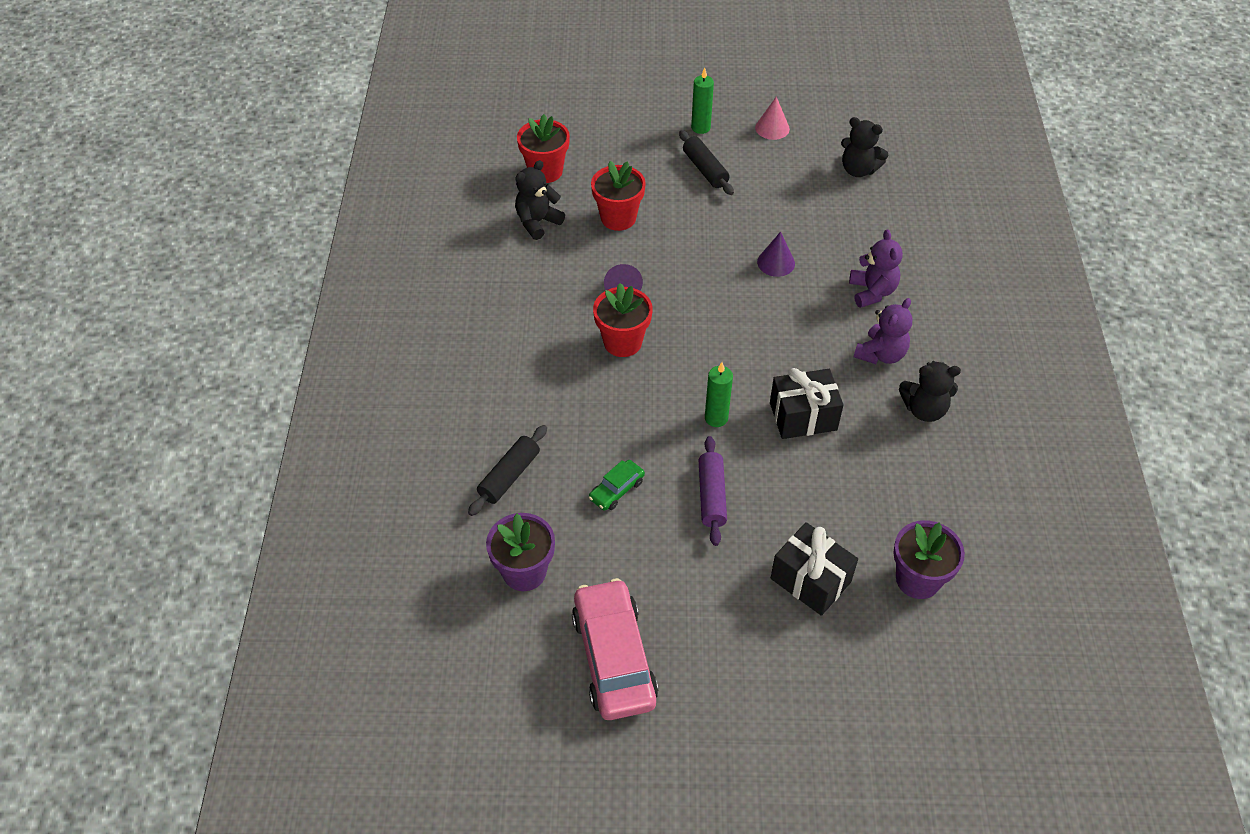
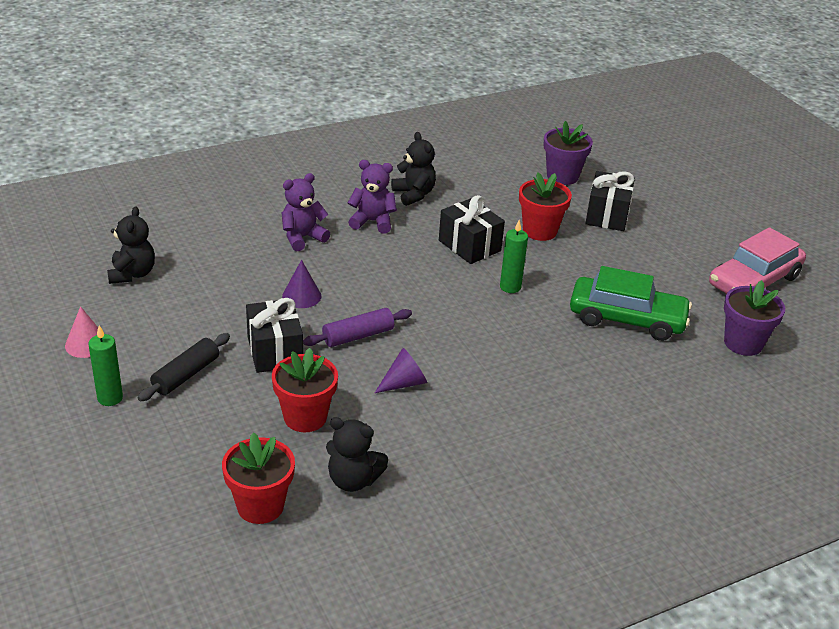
camera: 120 degrees left, 15 degrees down
black rolling pin [468,425,547,516] -> none
green car [589,460,645,511] -> green car [570,266,692,341], size x2.12
red flower pot [593,283,653,357] -> red flower pot moved to [519,173,572,241]
purple rolling pin [699,436,727,546] -> purple rolling pin moved to [303,308,412,347]
none -> black gift [246,298,303,373]

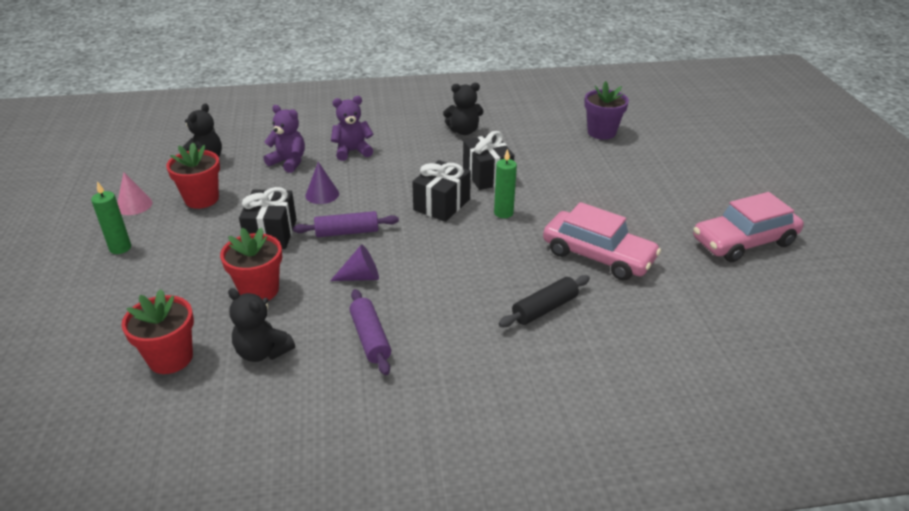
camera: 20 degrees right, 0 degrees up
black rolling pin [138,333,230,401] -> black rolling pin moved to [499,275,590,327]
purple teddy bear [348,160,397,233] -> purple teddy bear moved to [264,105,305,173]
black teddy bear [391,132,436,206] -> black teddy bear turned 90 degrees clockwise [443,83,484,135]
red flower pot [519,173,572,241] -> red flower pot moved to [166,142,220,209]
green car [570,266,692,341] -> pink car [543,202,661,280]
black gift [585,171,635,231] -> black gift moved to [412,160,471,222]
purple flower pot [724,280,785,356] -> none
none -> purple rolling pin [349,289,391,375]

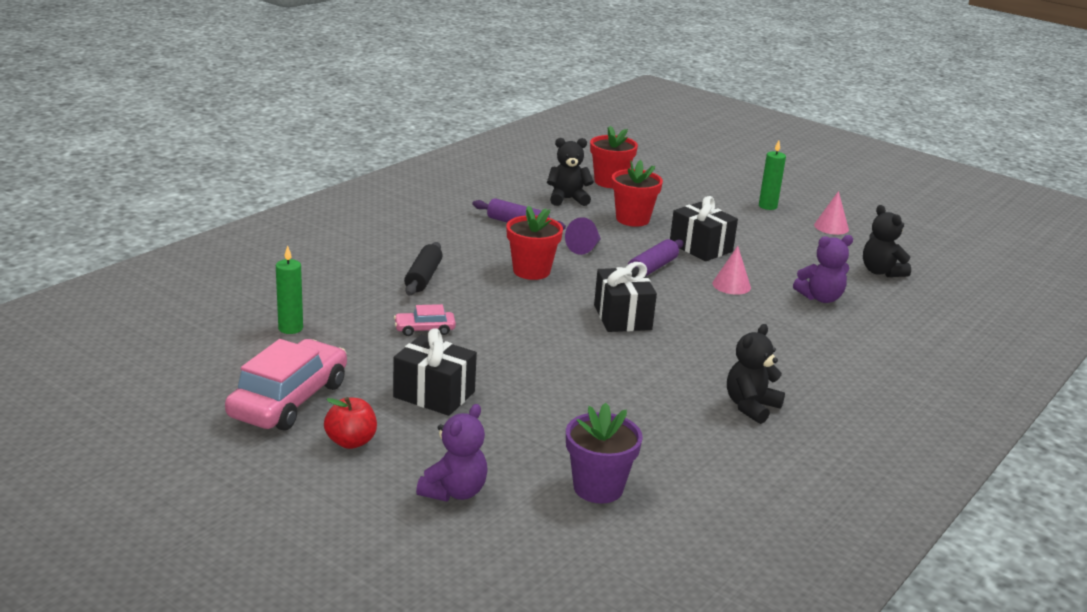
camera: 135 degrees right, 10 degrees down
red flower pot [166,142,220,209] -> red flower pot moved to [506,205,563,280]
purple cone [305,162,339,204] -> pink cone [712,246,751,295]
purple teddy bear [331,96,373,161] -> purple teddy bear moved to [416,404,488,502]
black gift [463,131,514,190] -> black gift moved to [393,328,477,416]
green candle [494,149,517,218] -> green candle moved to [276,245,303,334]
pink car [543,202,661,280] -> pink car [394,304,456,336], size x0.47
none -> red apple [324,397,377,449]

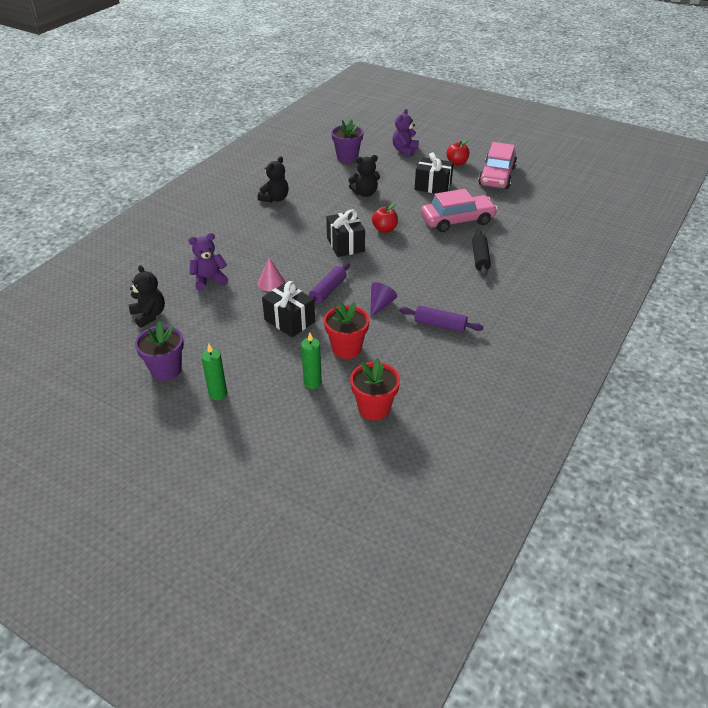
camera: 175 degrees right, 15 degrees up
green candle [276,245,303,334] -> green candle moved to [301,333,322,389]
pink car [394,304,456,336] -> pink car [421,189,498,232], size x2.12
red flower pot [506,205,563,280] -> none
black teddy bear [547,138,594,206] -> black teddy bear moved to [348,155,380,197]
pink cone [814,191,849,235] -> purple flower pot [135,321,184,381]
none -> red apple [372,203,398,233]

